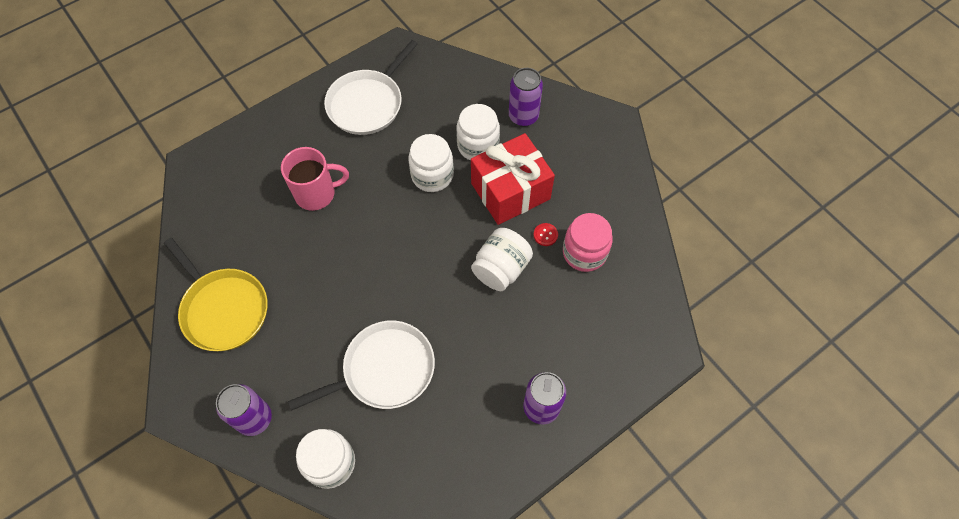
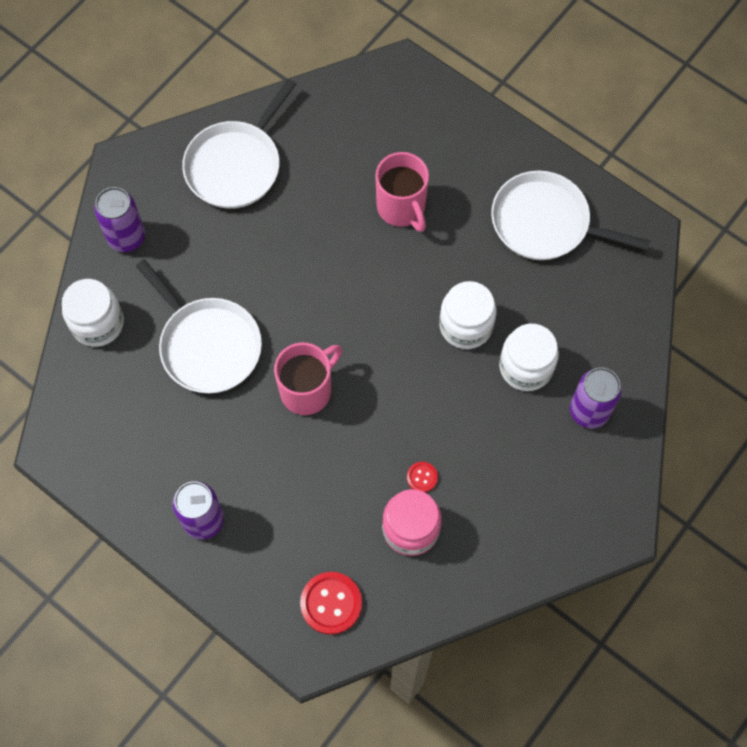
camera: 75 degrees right, 5 degrees up
yellow pan [164,238,268,351] -> white pan [182,79,296,209]
red gift [471,133,555,225] -> none
white jar [471,228,533,291] -> none
none -> pink mug [274,343,342,415]
none -> red button [300,572,362,635]

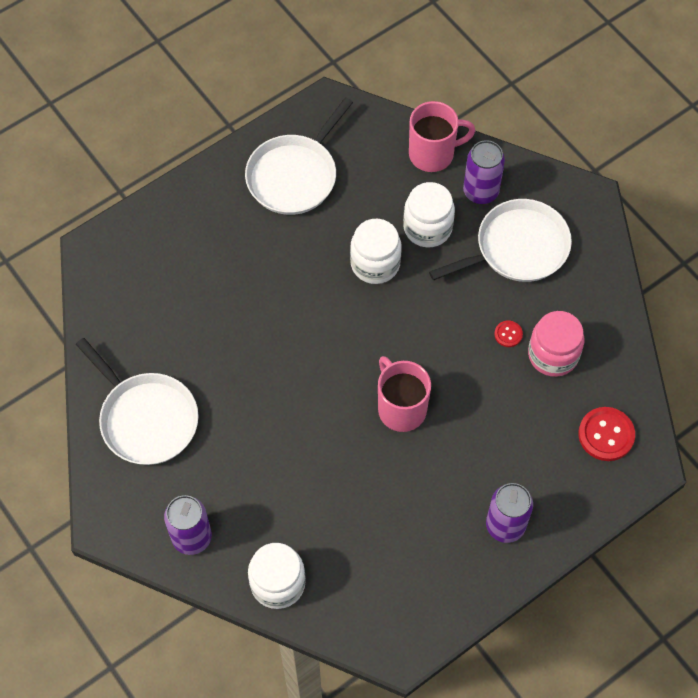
camera: 75 degrees left, 5 degrees down
white pan [136,259,262,393] -> white pan moved to [429,199,572,282]
pink mug [375,152,429,232] -> pink mug moved to [409,101,475,172]

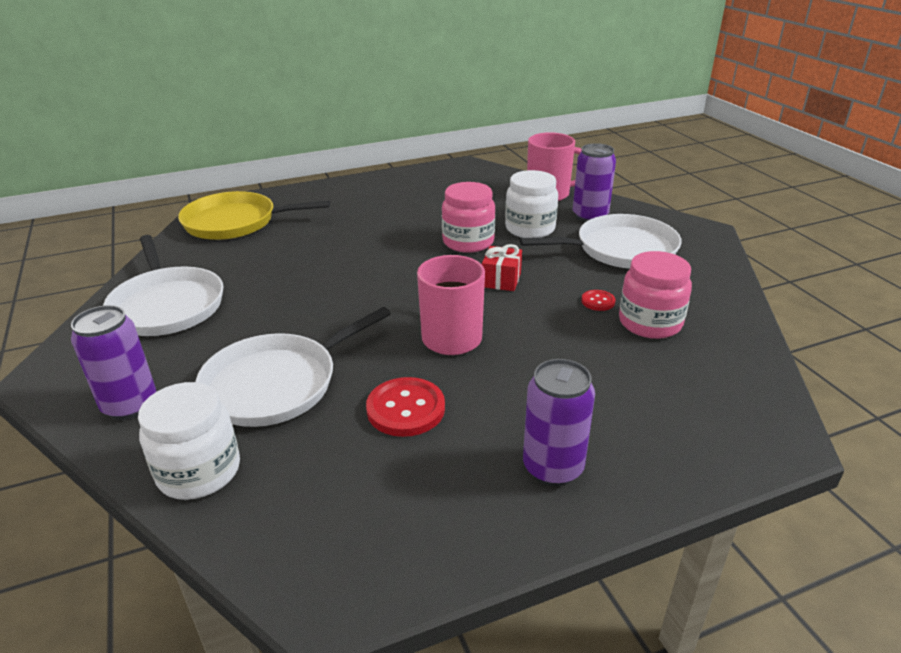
camera: 15 degrees right, 30 degrees down
white pan [245,97,353,215] -> white pan moved to [195,307,391,427]
white jar [350,219,402,284] -> pink jar [442,182,495,253]
red button [578,407,635,461] -> red button moved to [366,377,445,437]
none -> yellow pan [178,191,330,240]
none -> red gift [482,244,522,291]

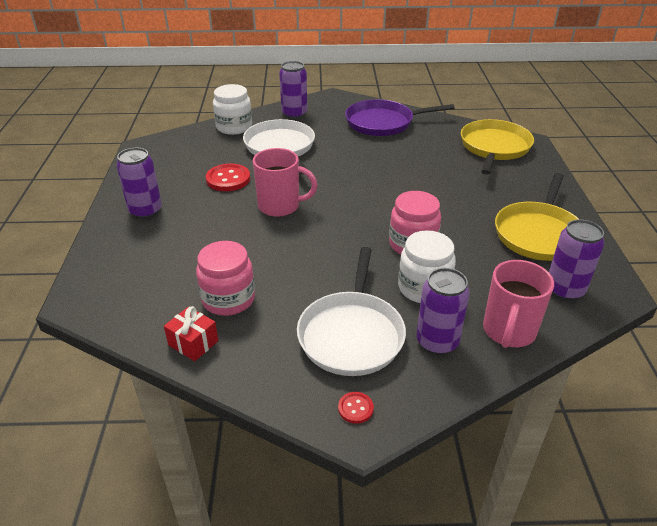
camera: 110 degrees right, 5 degrees up
white pan [103,235,223,336] -> purple pan [345,99,455,136]
red gift [482,244,522,291] -> red gift moved to [164,306,218,361]
red button [581,290,616,311] -> red button moved to [338,392,374,424]
none -> yellow pan [495,173,579,261]
none -> purple can [549,219,604,301]

